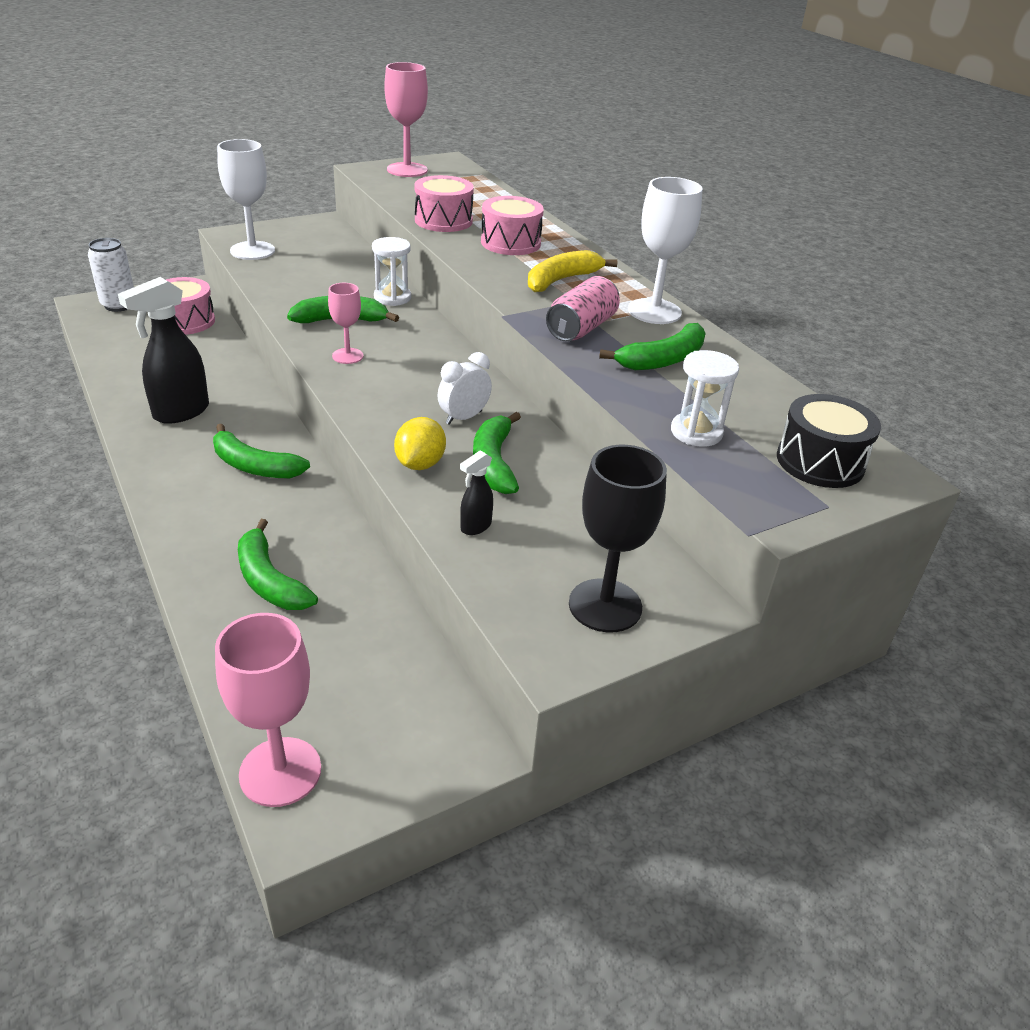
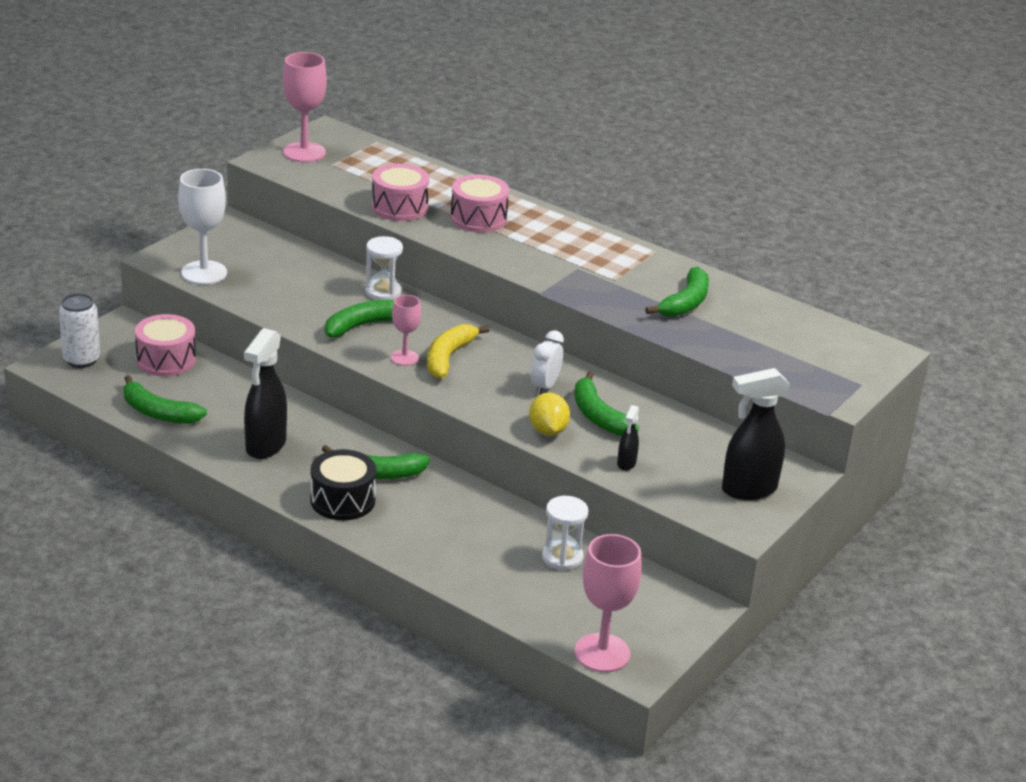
camera: 25 degrees left, 5 degrees down
green banana [238,519,318,610] -> green banana moved to [123,375,207,424]
yellow banana [528,250,617,292] -> yellow banana moved to [427,324,490,379]
pink can [546,276,620,341] -> none
black goblet [569,445,667,632] -> black spray bottle [722,368,790,500]
white goblet [628,177,703,324] -> none
white hourglass [671,350,739,447] -> white hourglass moved to [542,496,589,571]
black drum [777,394,881,488] -> black drum moved to [310,449,376,520]

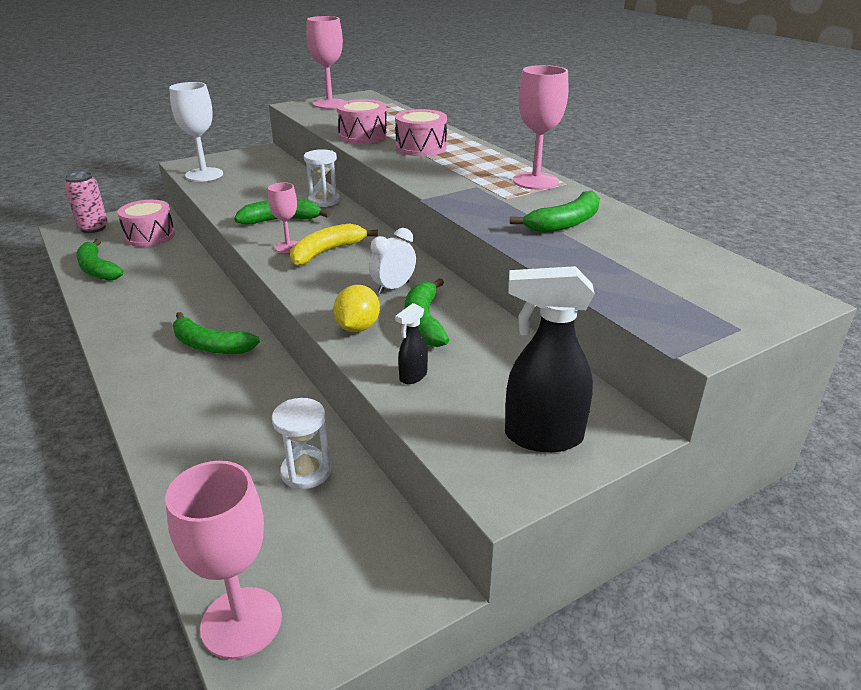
camera: 25 degrees right, 0 degrees up
white can [59,293,100,368] -> pink can [64,171,108,233]
black spray bottle [244,328,287,459] -> none
black drum [310,449,376,520] -> none
none -> pink goblet [513,65,568,190]

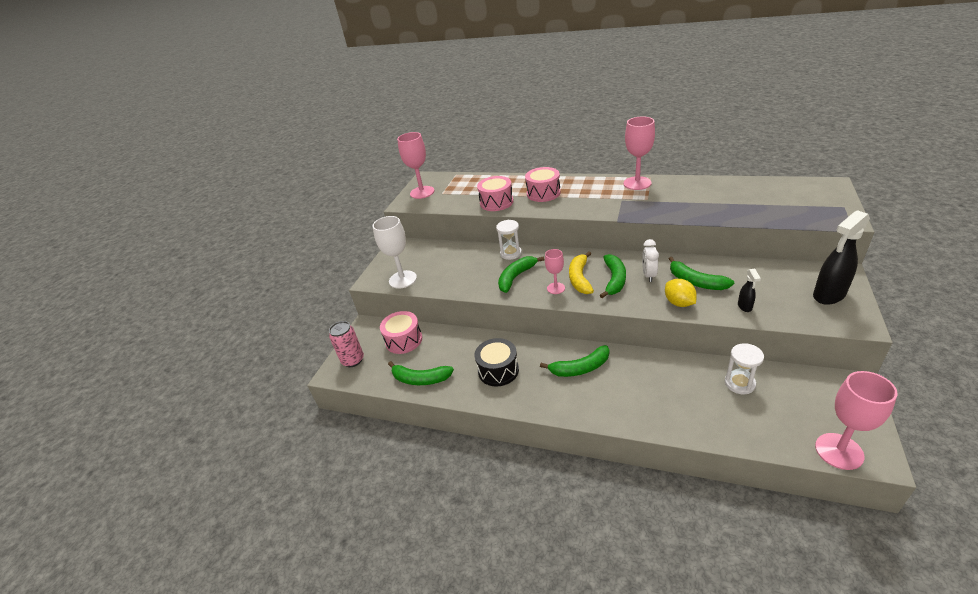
camera: 35 degrees left, 5 degrees up
green banana [510,191,600,233] -> green banana moved to [600,254,626,298]
none -> black drum [474,338,519,386]

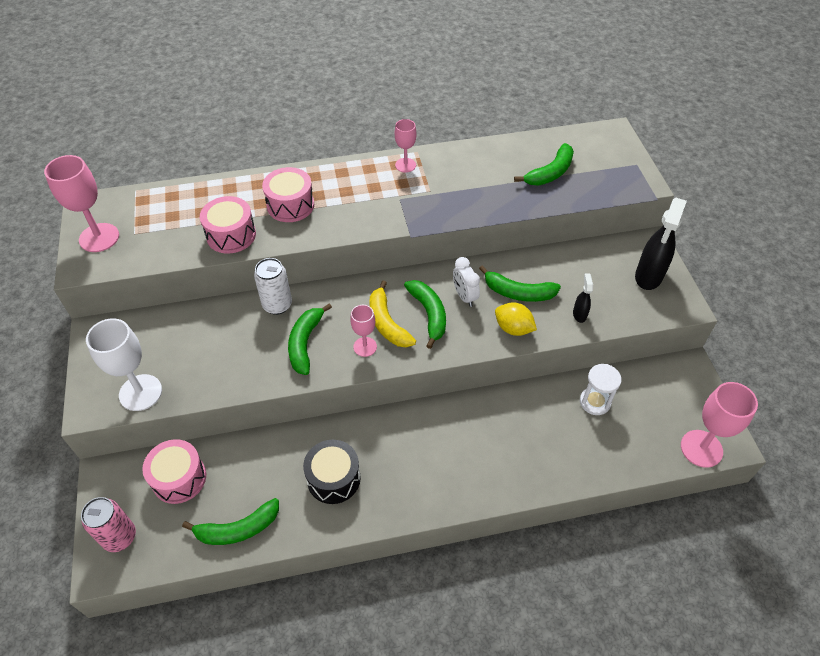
camera: 35 degrees left, 15 degrees up
white hourglass [496,220,522,260] -> white can [254,258,292,315]
green banana [540,345,609,377] -> green banana moved to [514,143,574,186]
pink goblet [624,116,655,190] -> pink goblet [395,119,417,173], size x0.59
black spray bottle [738,269,761,312] -> black spray bottle turned 150 degrees counterclockwise [573,273,593,323]

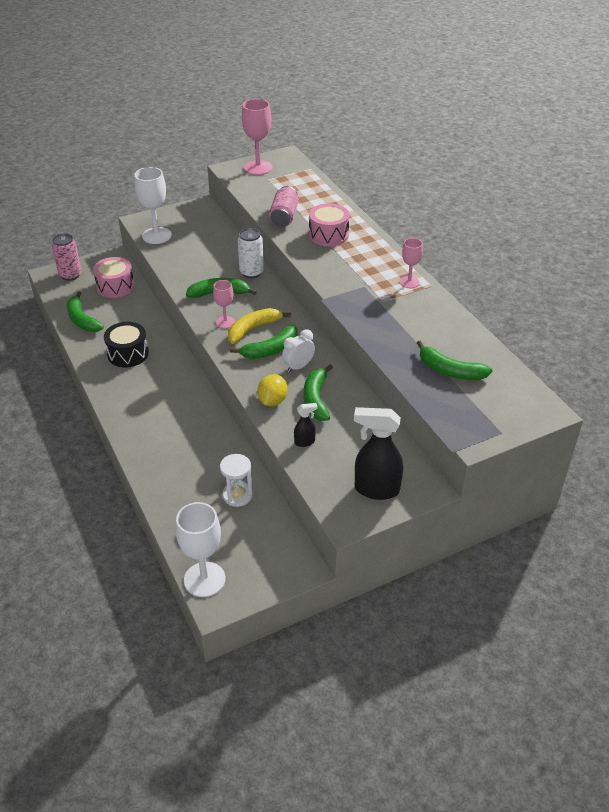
camera: 75 degrees right, 10 degrees down
pink drum [200,196,256,254] -> pink can [269,186,299,227]
pink goblet [681,382,758,468] -> white goblet [176,502,225,597]

